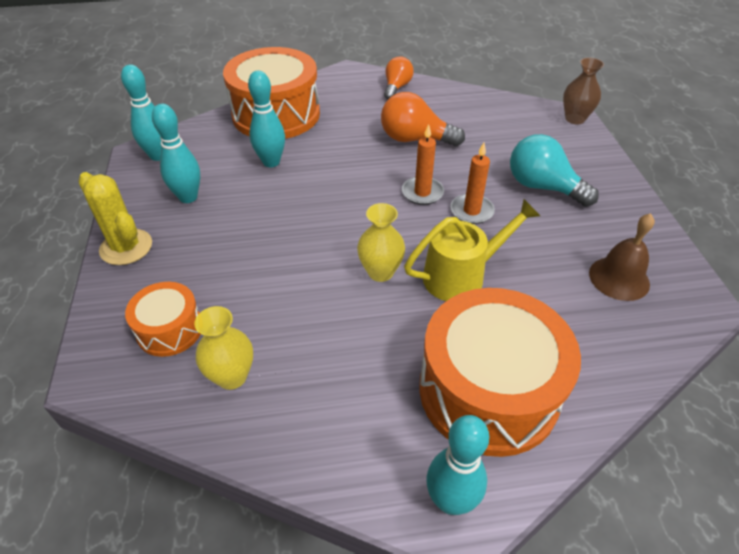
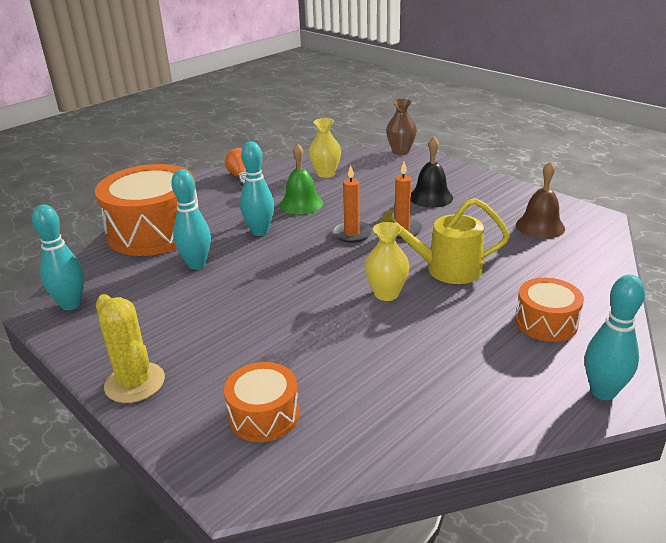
camera: 35 degrees left, 15 degrees down
yellow cactus [78,172,152,265] -> yellow cactus turned 45 degrees clockwise [96,294,165,403]
turquoise bowling pin [152,104,200,203] -> turquoise bowling pin moved to [240,142,274,236]
yellow vase [194,306,253,390] -> yellow vase moved to [309,118,341,178]
orange light bulb [381,92,465,146] -> green bell [280,143,323,215]
yellow watering can [404,199,540,301] -> yellow watering can turned 120 degrees counterclockwise [379,198,510,284]
orange drum [420,288,581,457] -> orange drum [515,278,584,342], size x0.51
turquoise light bulb [510,134,599,207] -> black bell [411,137,453,208]

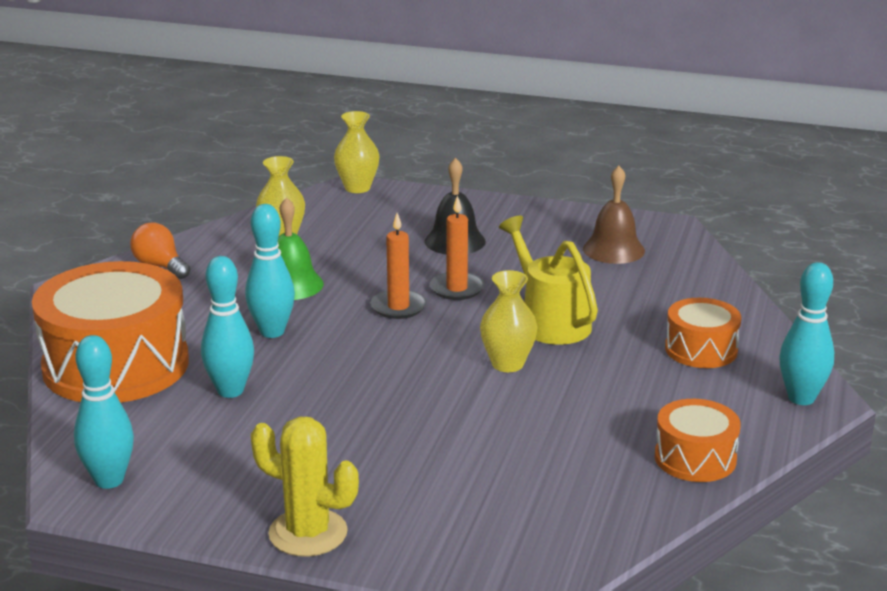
camera: 30 degrees left, 5 degrees down
orange drum [224,362,299,442] -> orange drum moved to [655,399,741,482]
yellow watering can [379,198,510,284] -> yellow watering can turned 90 degrees clockwise [499,216,598,345]
brown vase [386,99,417,155] -> yellow vase [334,111,379,193]

